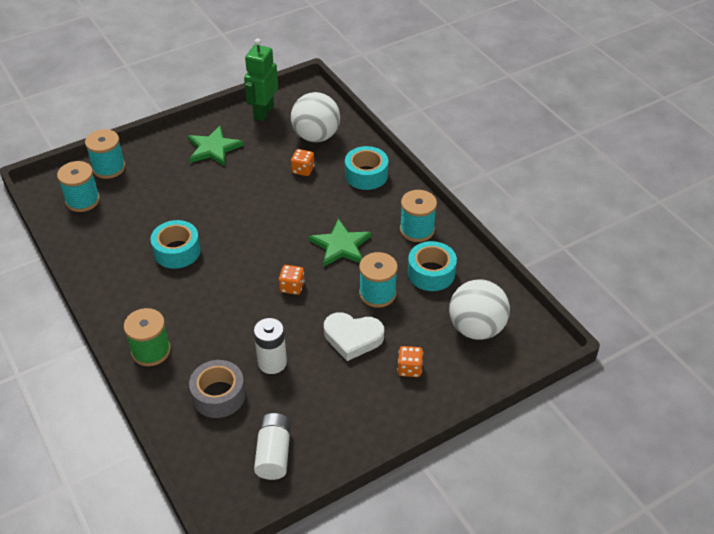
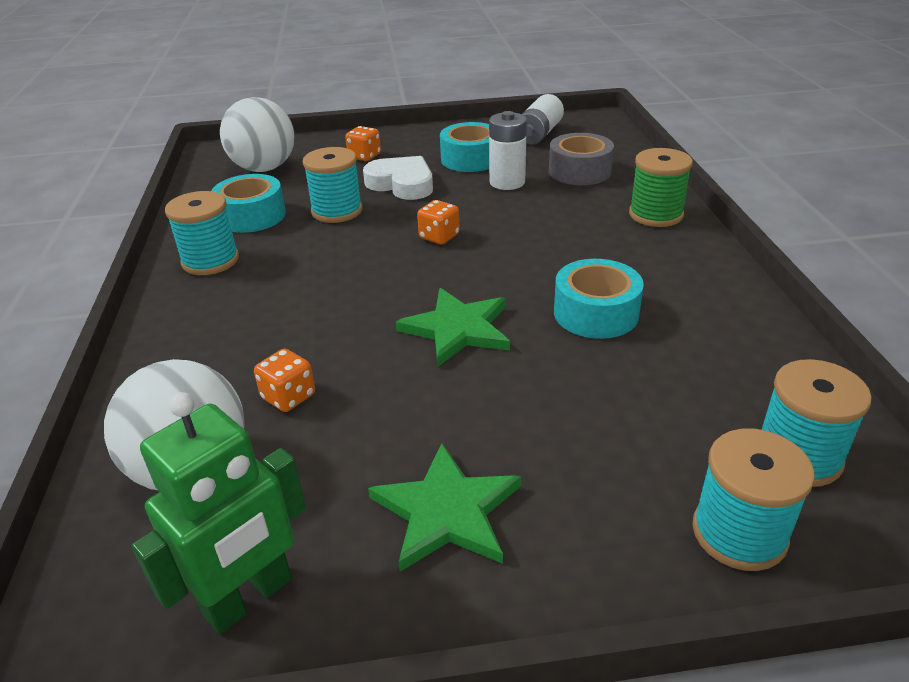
camera: 155 degrees left, 10 degrees down
green star [309,219,372,267] -> green star moved to [396,288,510,367]
turquoise tape [345,146,388,190] -> turquoise tape moved to [440,122,490,172]

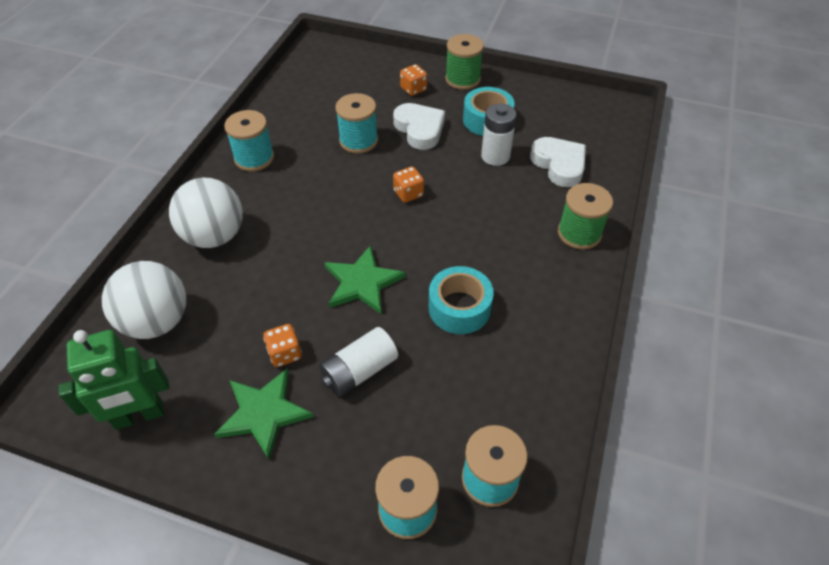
camera: 25 degrees right, 15 degrees up
turquoise tape [211,174,286,233] -> none
white ball [220,97,295,172] -> white ball moved to [169,177,243,248]
orange dice [254,349,315,412] -> orange dice moved to [263,324,302,367]
white battery [522,94,564,145] -> white battery moved to [319,327,398,397]
grey tape [549,133,614,185] -> white heart [530,137,586,187]
none -> green spool [445,34,484,90]

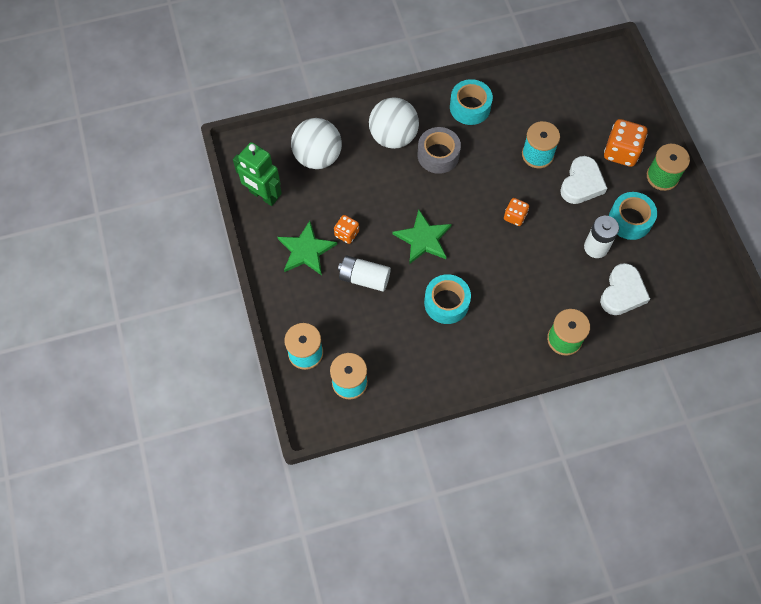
camera: 55 degrees right, 15 degrees up
turquoise spool [224,110,274,172] -> turquoise tape [450,79,493,125]
orange dice [400,64,427,96] -> orange dice [604,119,647,167], size x1.73
none -> grey tape [418,127,461,174]

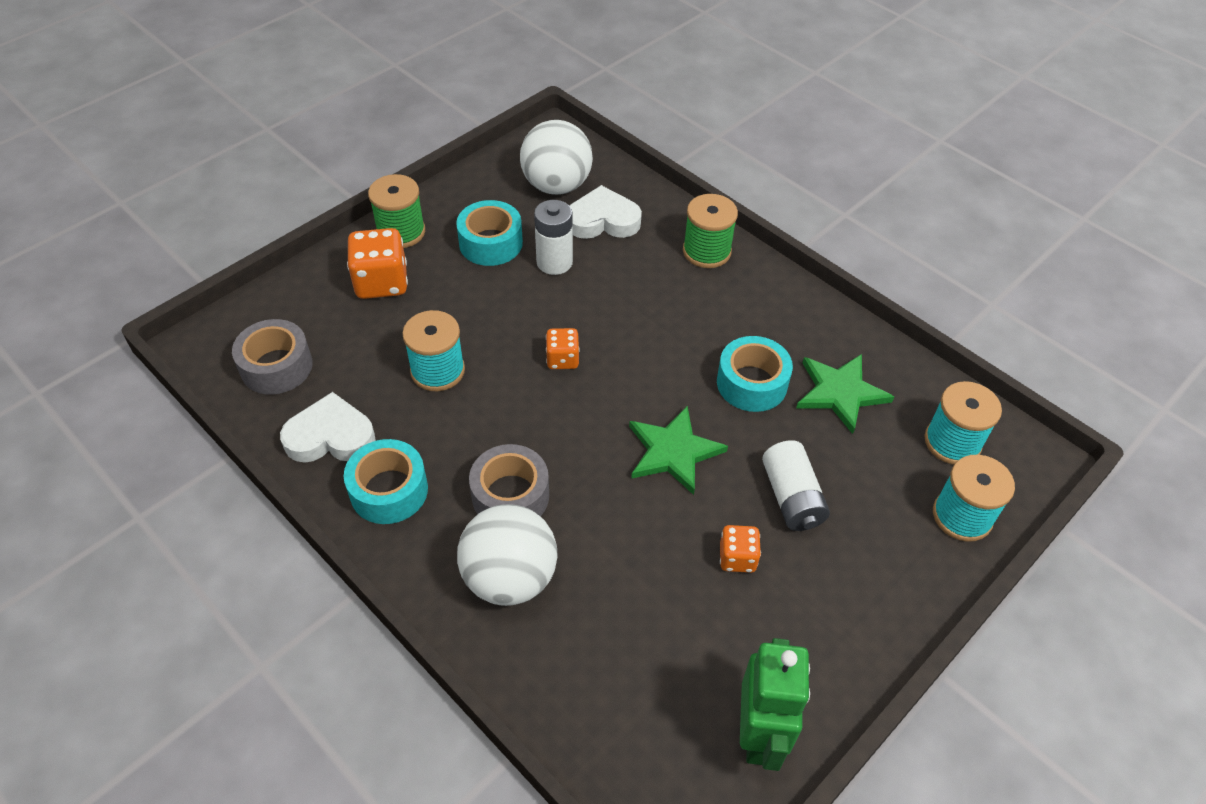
camera: 120 degrees left, 15 degrees down
green star [278,221,337,275] -> green star moved to [796,354,894,434]
white ball [291,118,342,169] -> white ball moved to [520,120,593,195]
white heart [560,156,607,204] -> white heart moved to [280,392,376,463]
none -> grey tape [232,319,313,395]

